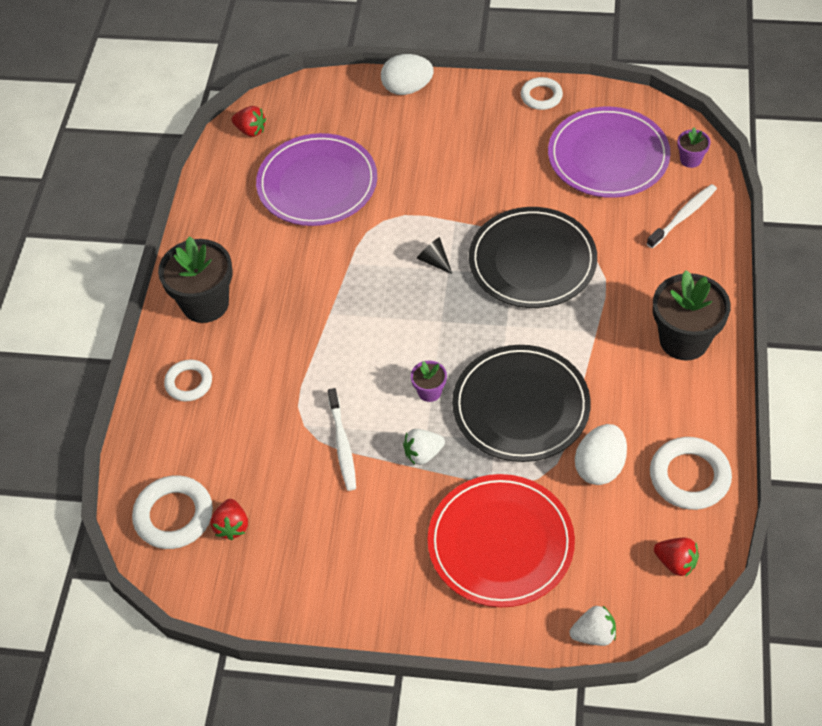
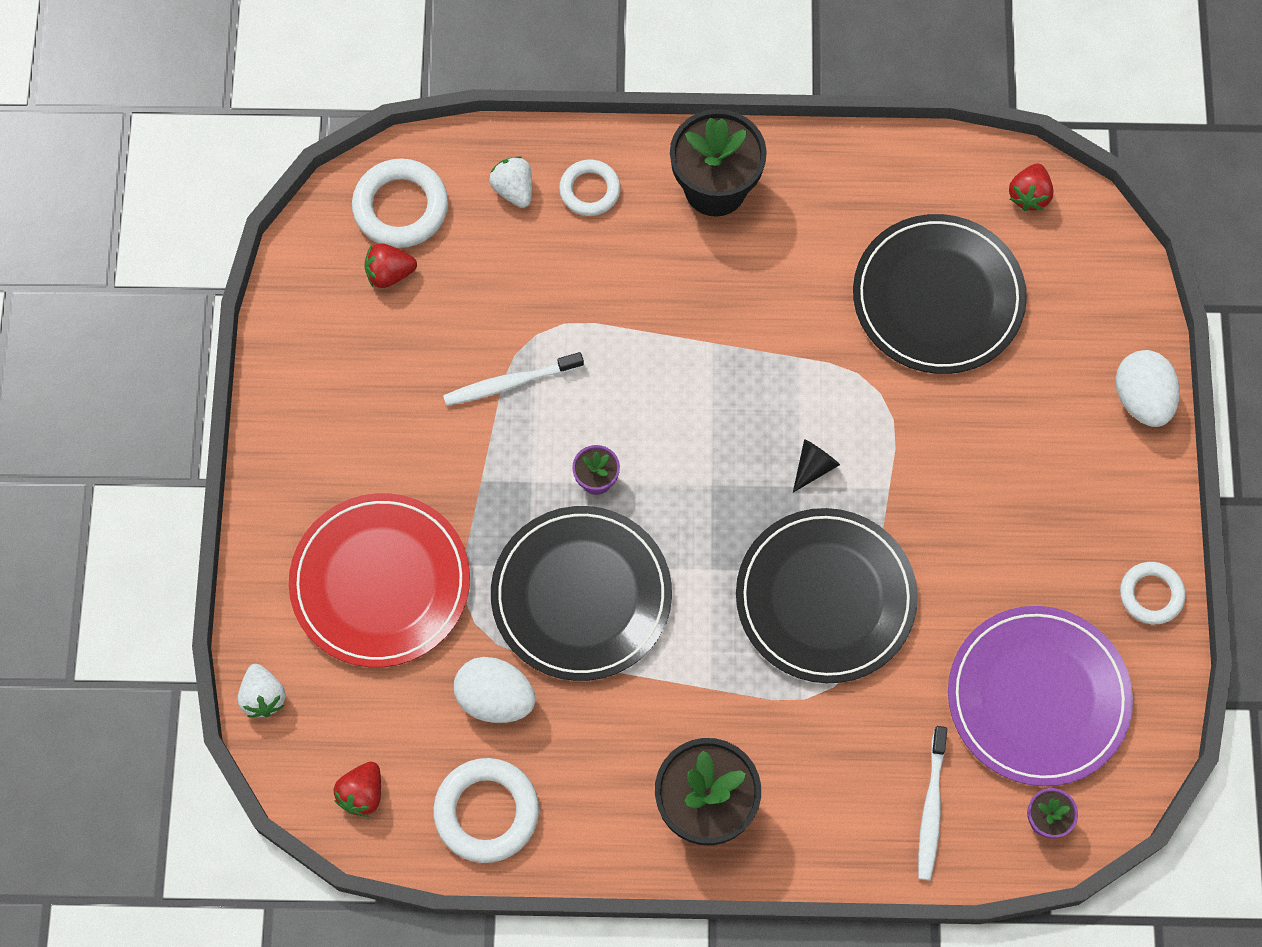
camera: 80 degrees right, 15 degrees up
purple plate [256,133,377,226] -> black plate [853,214,1027,374]
white strawberry [403,429,445,465] -> white strawberry moved to [489,156,532,208]
white toothbrush [647,184,717,248] -> white toothbrush turned 60 degrees clockwise [918,726,947,881]

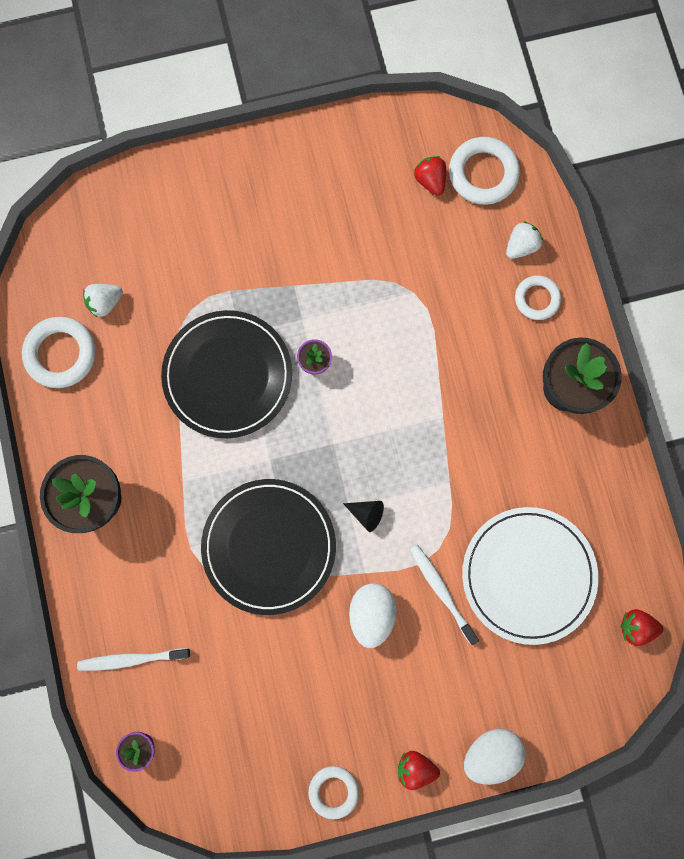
camera: 75 degrees right, 10 degrees up
white strawberry [238,664,286,717] -> white strawberry moved to [83,284,123,318]
red plate [289,493,470,667] -> none
red strawberry [334,762,381,817] -> red strawberry moved to [398,751,440,790]
white toothbrush [443,352,584,406] -> white toothbrush moved to [410,545,479,645]
white egg [454,657,536,723] -> white egg moved to [349,584,397,648]
black plate [853,214,1027,374] -> white plate [462,507,598,645]
purple plate [948,606,1133,786] -> none

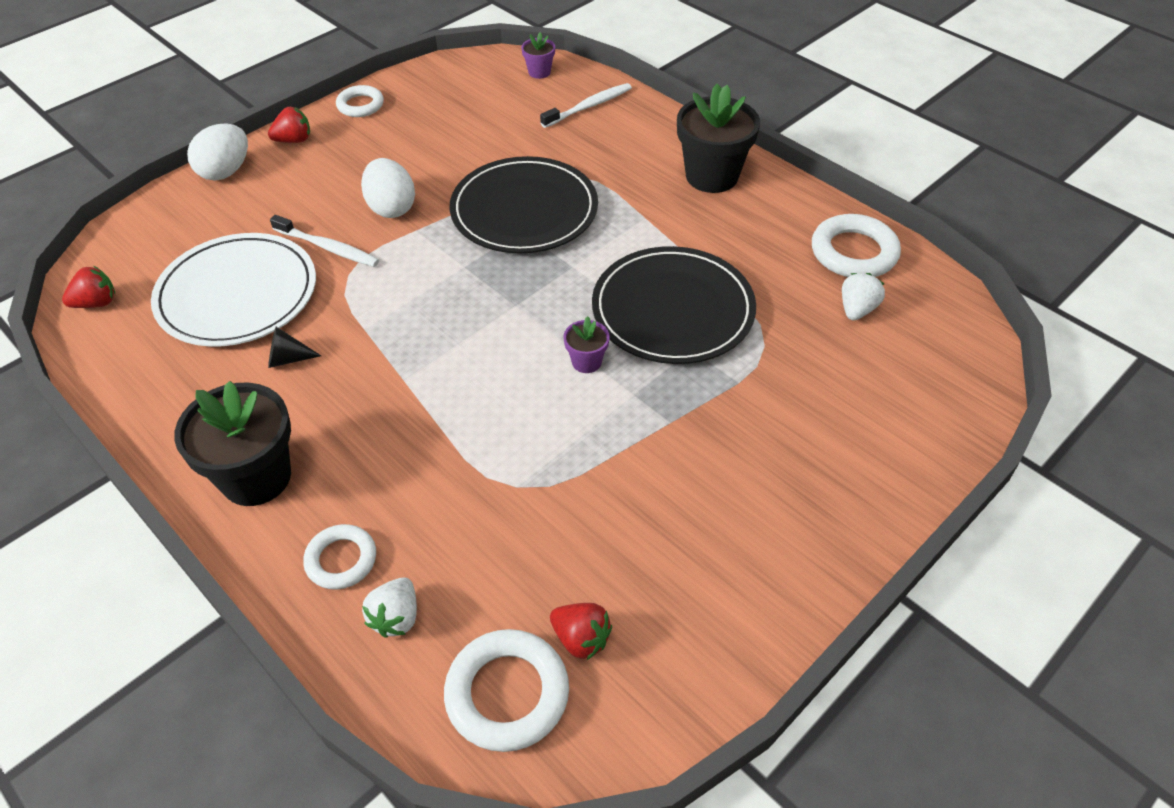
camera: 150 degrees right, 30 degrees down
black cone [343,501,384,532] -> black cone moved to [268,327,321,368]

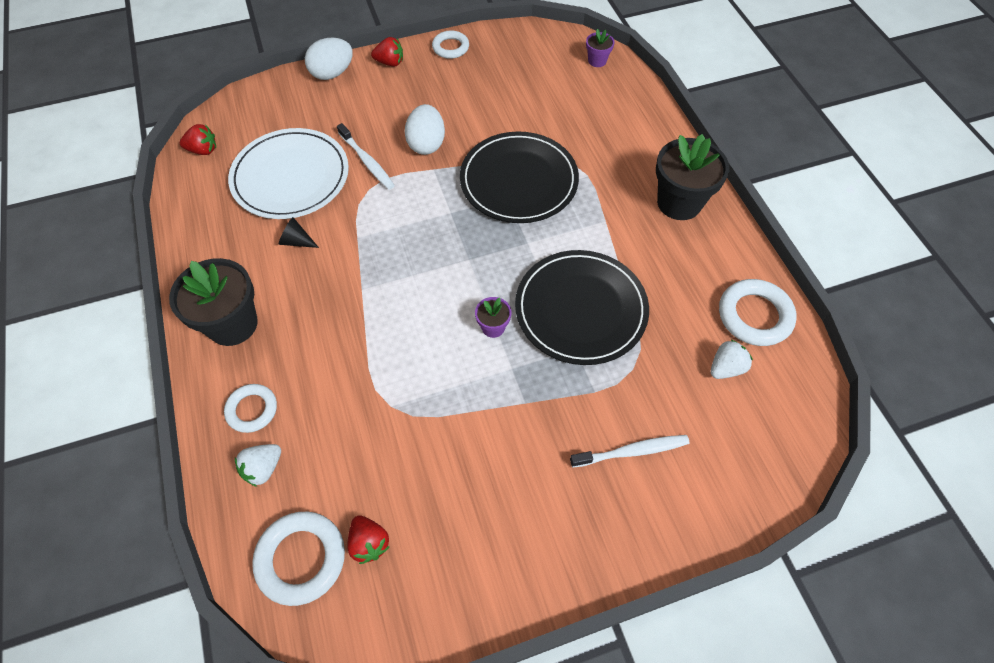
camera: 25 degrees right, 10 degrees up
white toothbrush [540,83,632,128] -> white toothbrush moved to [570,435,690,468]

